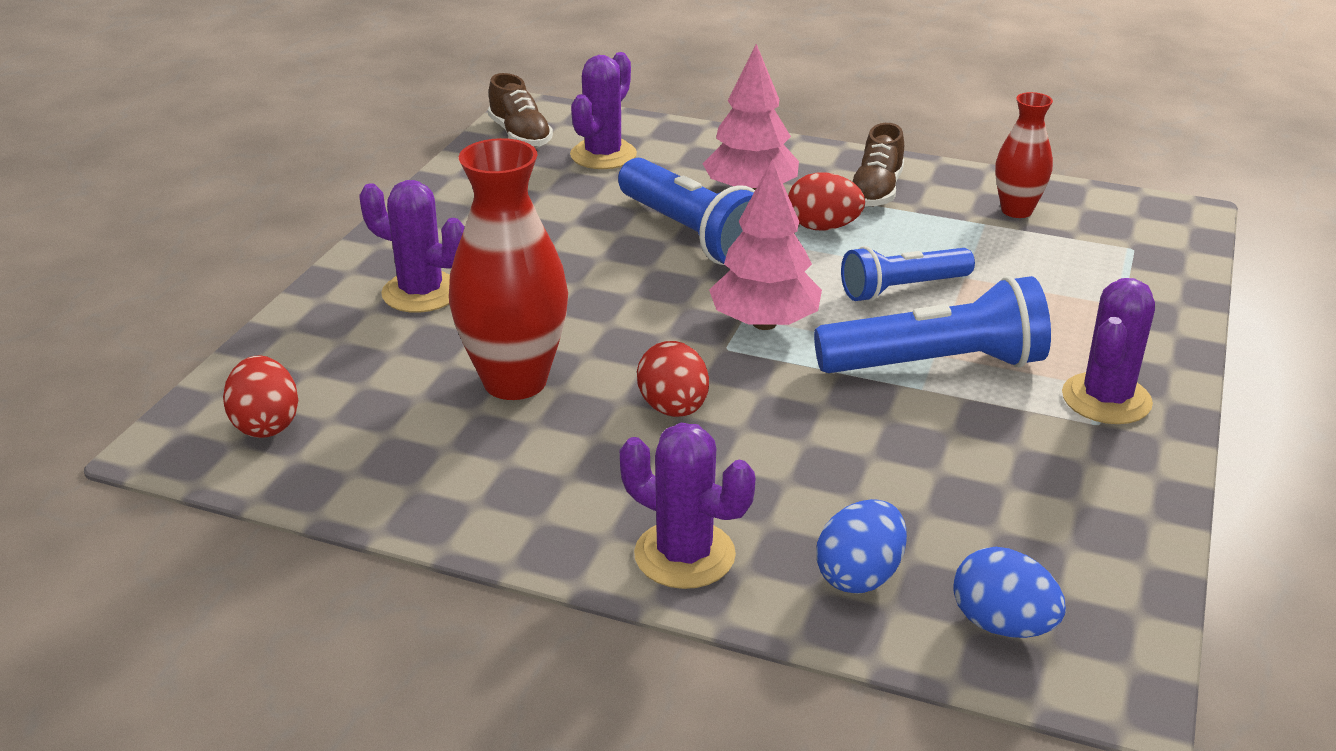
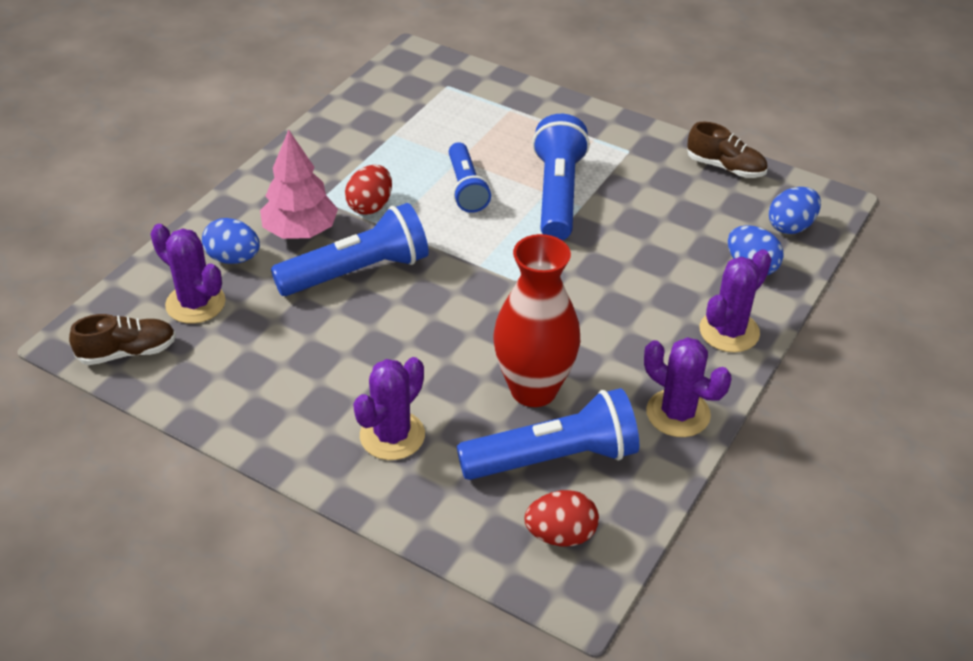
camera: 80 degrees left, 10 degrees up
red egg [637,341,709,417] -> none
pink tree [709,159,822,330] -> none
brown shoe [853,123,904,207] -> brown shoe moved to [687,122,767,178]
red vase [995,92,1053,218] -> none
purple cactus [1062,278,1155,424] -> purple cactus moved to [644,337,732,437]
none -> blue egg [202,218,260,264]
none -> blue flashlight [457,388,639,480]

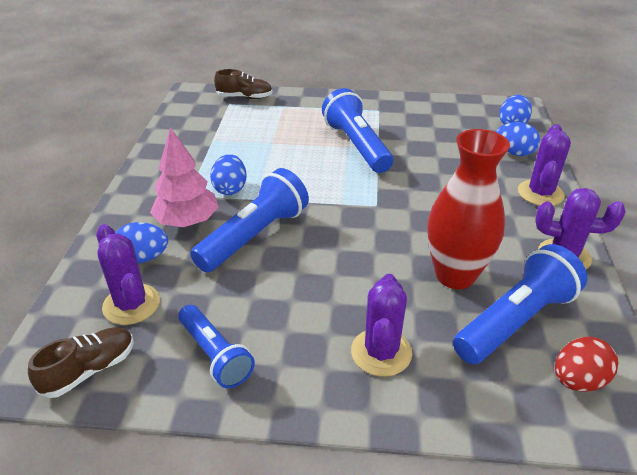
camera: 25 degrees left, 5 degrees down
purple cactus [150,224,226,324] -> purple cactus turned 45 degrees clockwise [96,224,160,325]
red egg [345,165,392,215] -> blue egg [210,154,247,195]
blue flashlight [449,142,491,213] -> blue flashlight moved to [179,305,255,388]
brown shoe [687,122,767,178] -> brown shoe moved to [214,69,273,99]

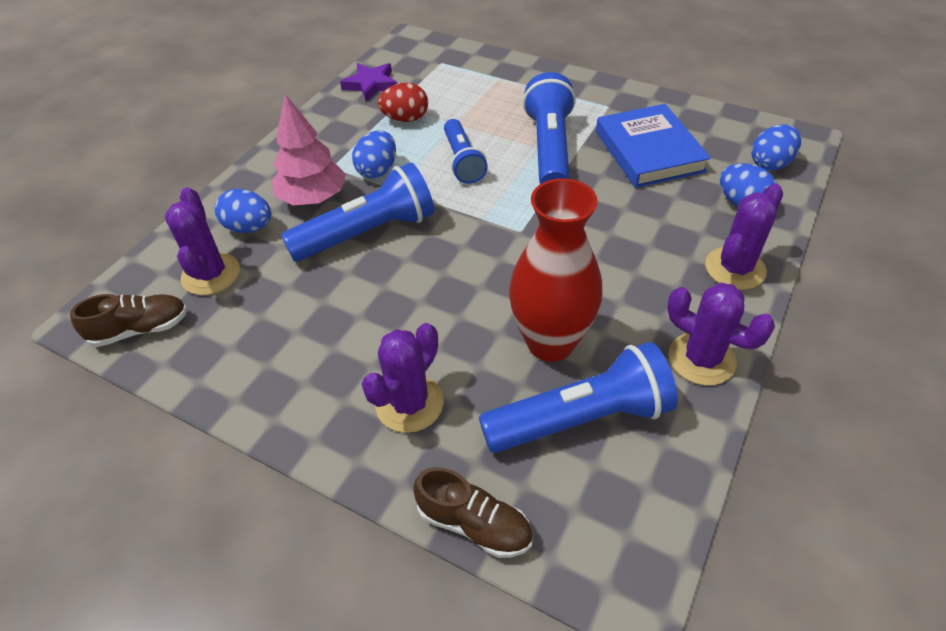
camera: 25 degrees right, 10 degrees up
blue flashlight [179,305,255,388] -> blue flashlight moved to [444,119,488,184]
brown shoe [214,69,273,99] -> brown shoe moved to [413,467,533,558]
red egg [555,337,618,392] -> red egg moved to [378,83,428,122]
none -> purple star [340,63,397,102]
none -> blue book [596,104,711,188]

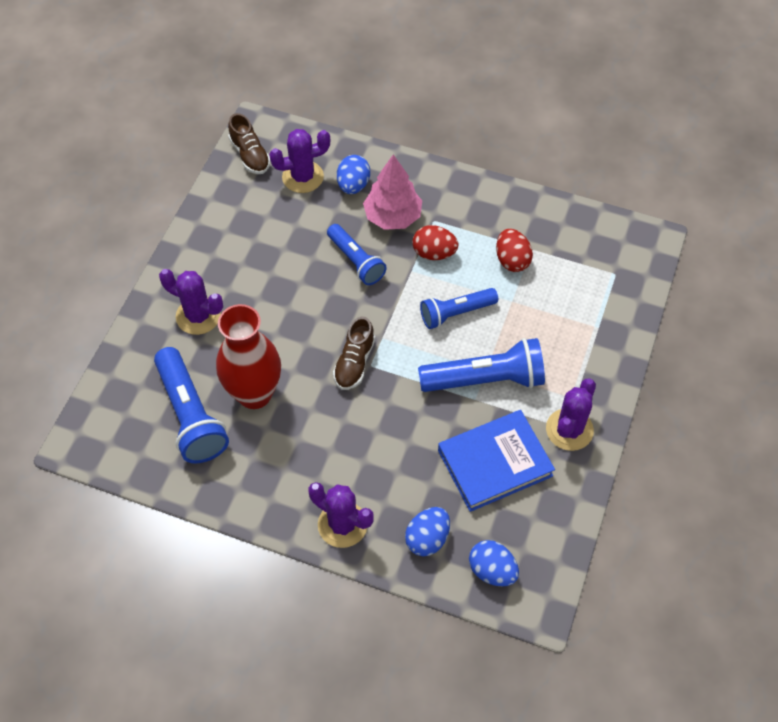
camera: 80 degrees right, 10 degrees up
blue flashlight [281,162,434,262] -> blue flashlight [327,224,387,285], size x0.65
purple star [340,63,397,102] -> none
blue egg [352,130,396,178] -> red egg [412,225,458,260]
brown shoe [413,467,533,558] -> brown shoe moved to [333,317,375,390]
purple cactus [667,283,775,385] -> purple cactus moved to [546,378,596,451]

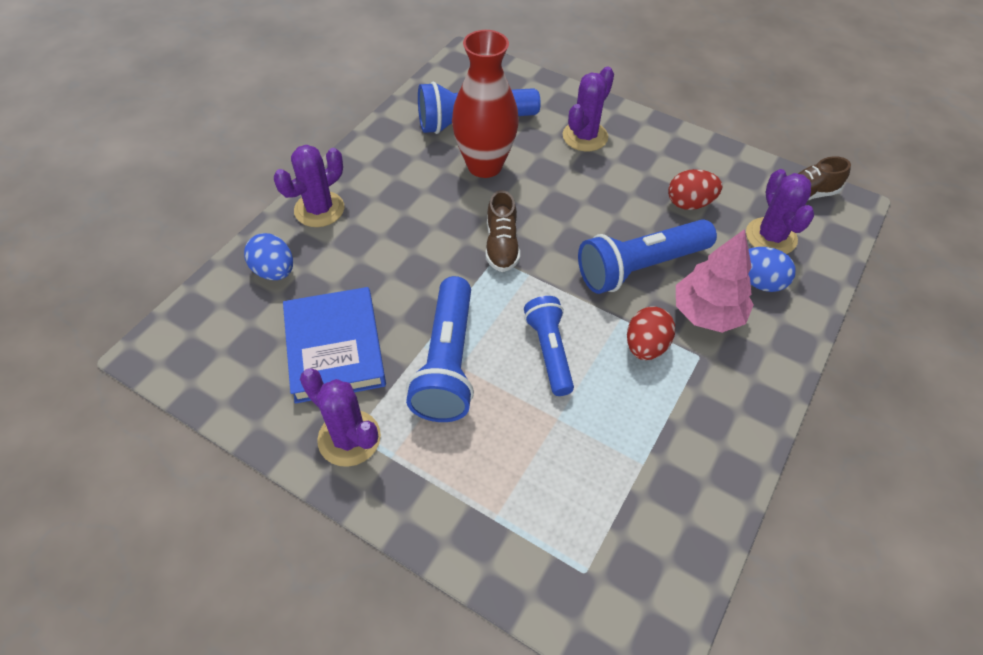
camera: 100 degrees right, 5 degrees down
blue flashlight [327,224,387,285] -> blue flashlight [578,219,717,294], size x1.54
brown shoe [333,317,375,390] -> brown shoe turned 120 degrees counterclockwise [486,190,520,272]
blue egg [469,540,519,586] -> none
red egg [496,229,533,272] -> red egg moved to [668,169,722,210]

